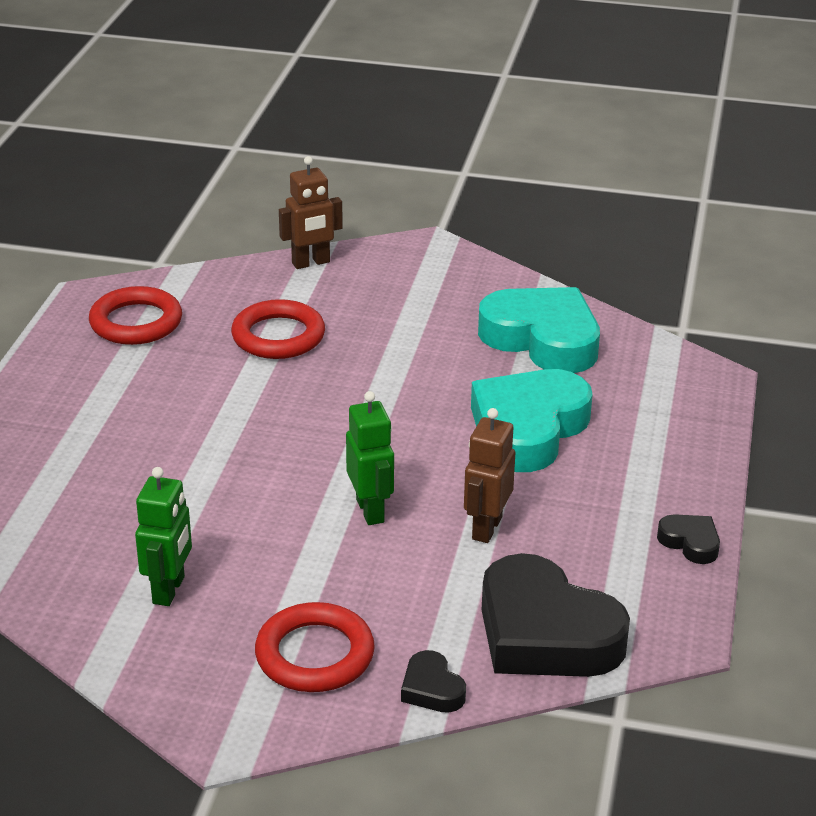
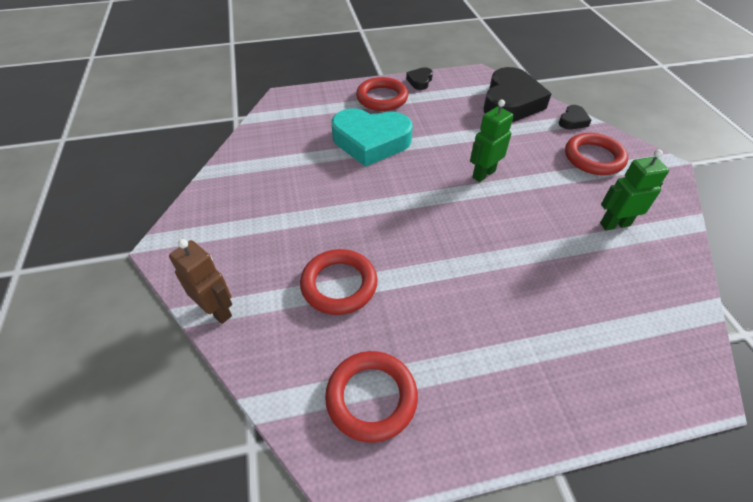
camera: 115 degrees left, 15 degrees up
brown robot [464,408,515,543] -> none
turquoise heart [478,287,600,373] -> none
none -> red ring [356,77,408,111]

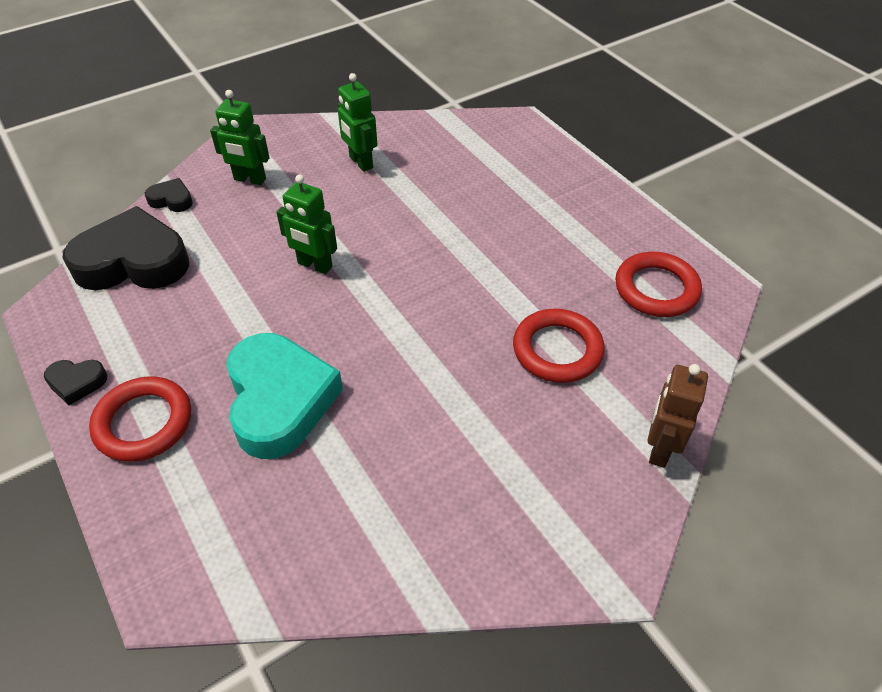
camera: 110 degrees left, 0 degrees up
red ring [565,133,628,175] -> green robot [210,90,270,185]

